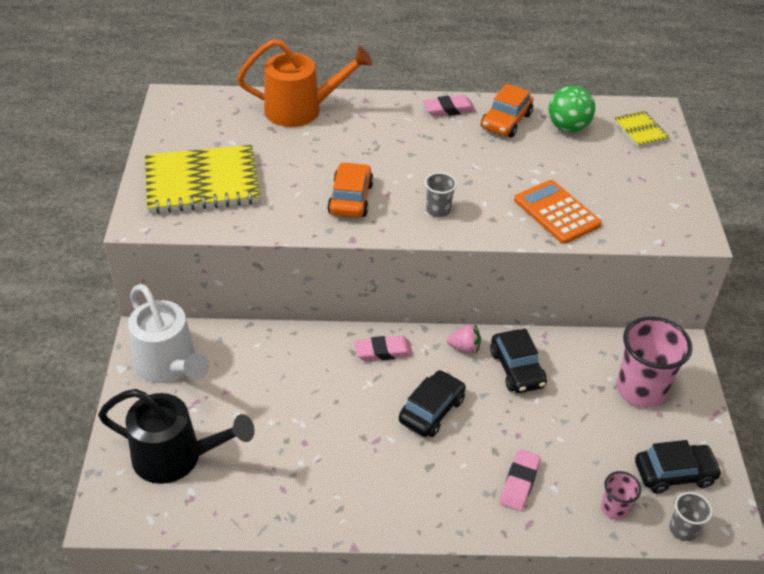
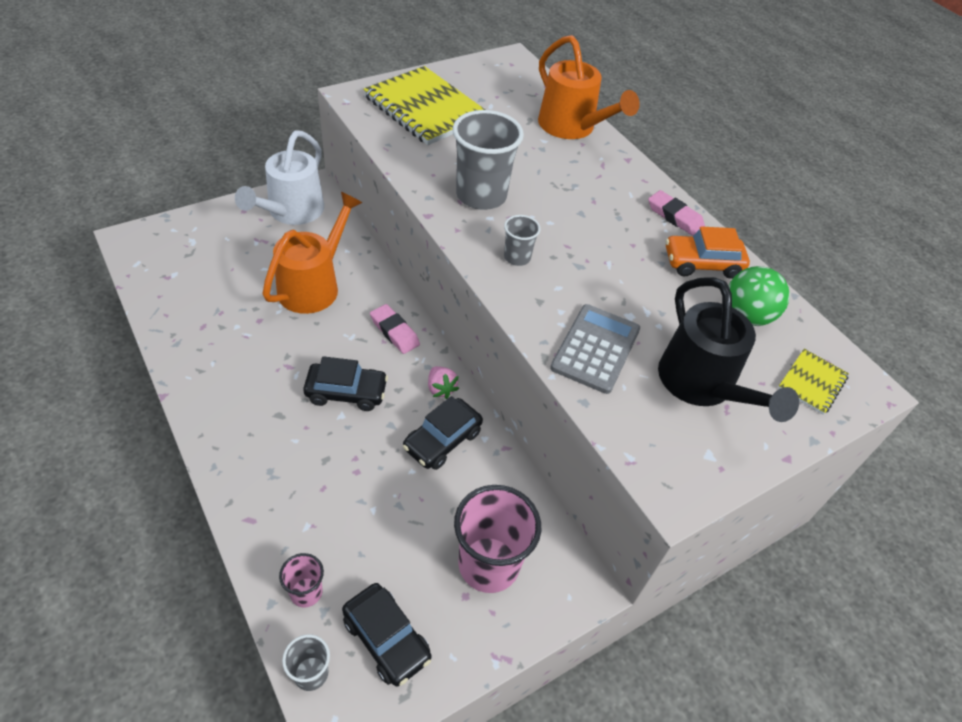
camera: 55 degrees right, 5 degrees up
black watering can [98,389,255,484] -> black watering can moved to [658,277,799,422]
orange car [327,162,374,217] -> grey cup [453,110,524,210]
pink eraser [500,449,541,512] -> none
orange calculator [514,180,602,244] -> grey calculator [550,304,640,394]
none -> orange watering can [262,192,362,314]

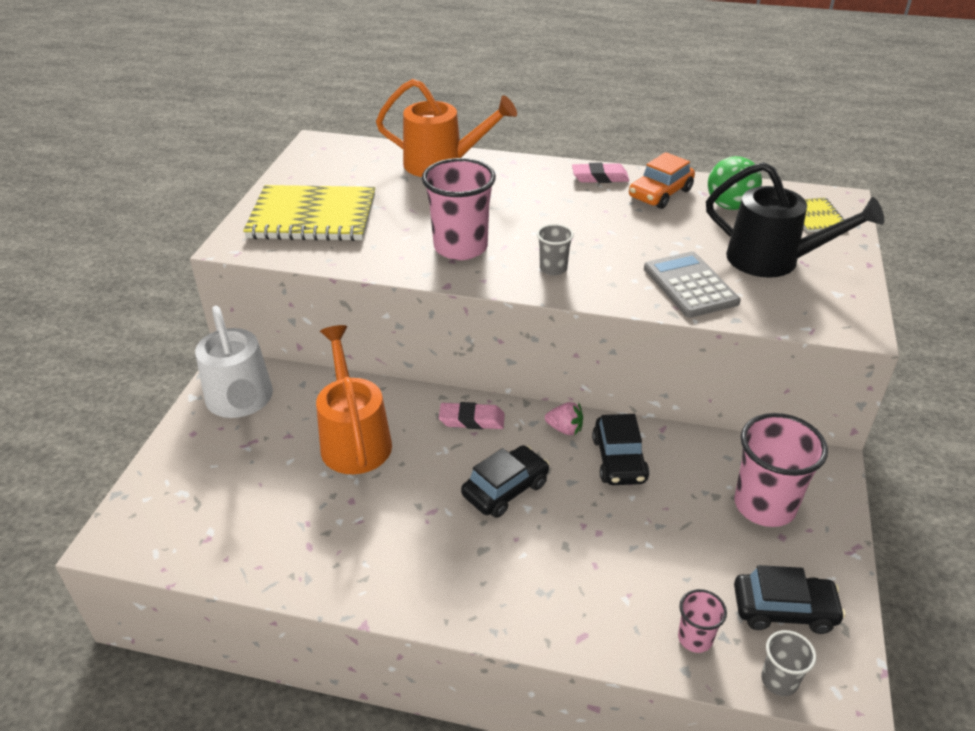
camera: 40 degrees left, 10 degrees down
grey cup [453,110,524,210] -> pink cup [422,158,496,260]

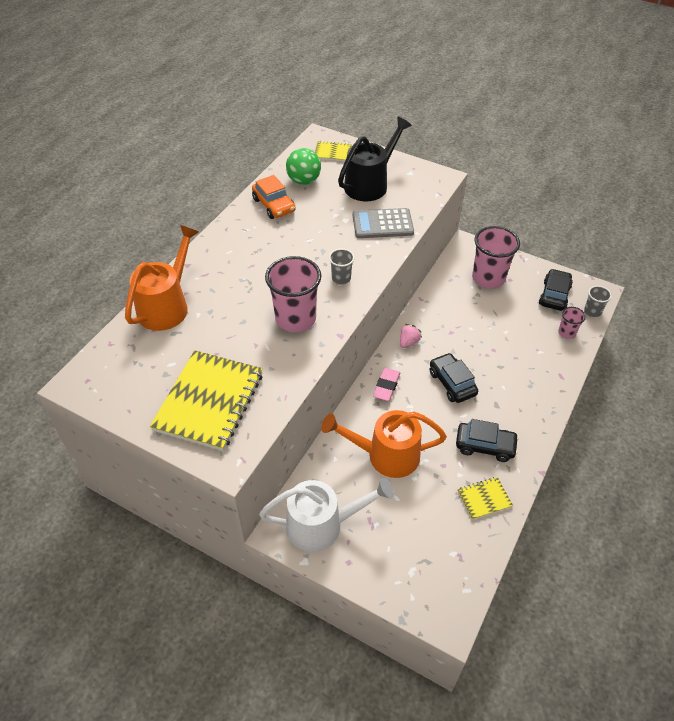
camera: 75 degrees left, 10 degrees up
pink eraser [572,163,629,183] -> none
black car [592,414,649,485] -> black car moved to [456,419,519,462]
none -> yellow notebook [457,477,513,520]

